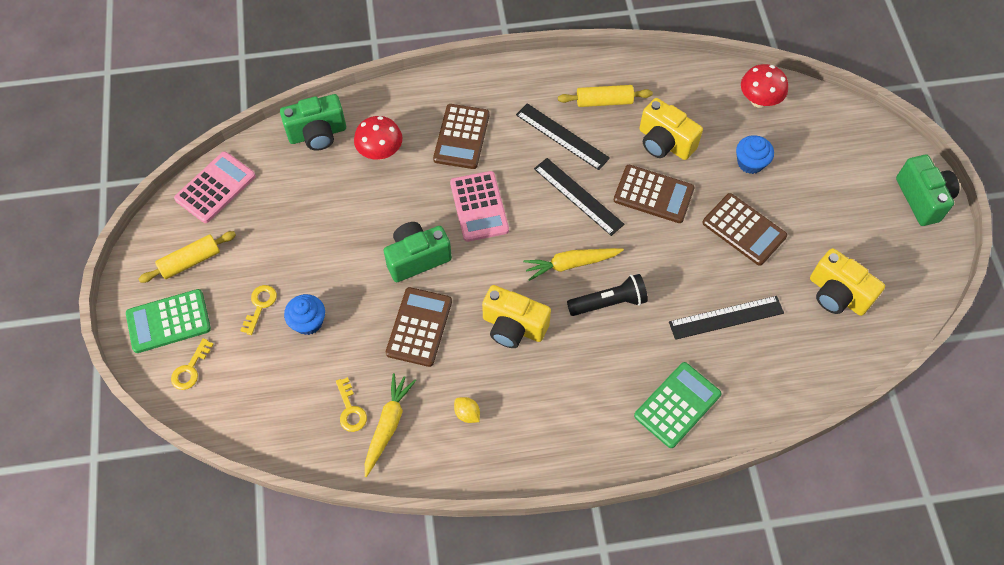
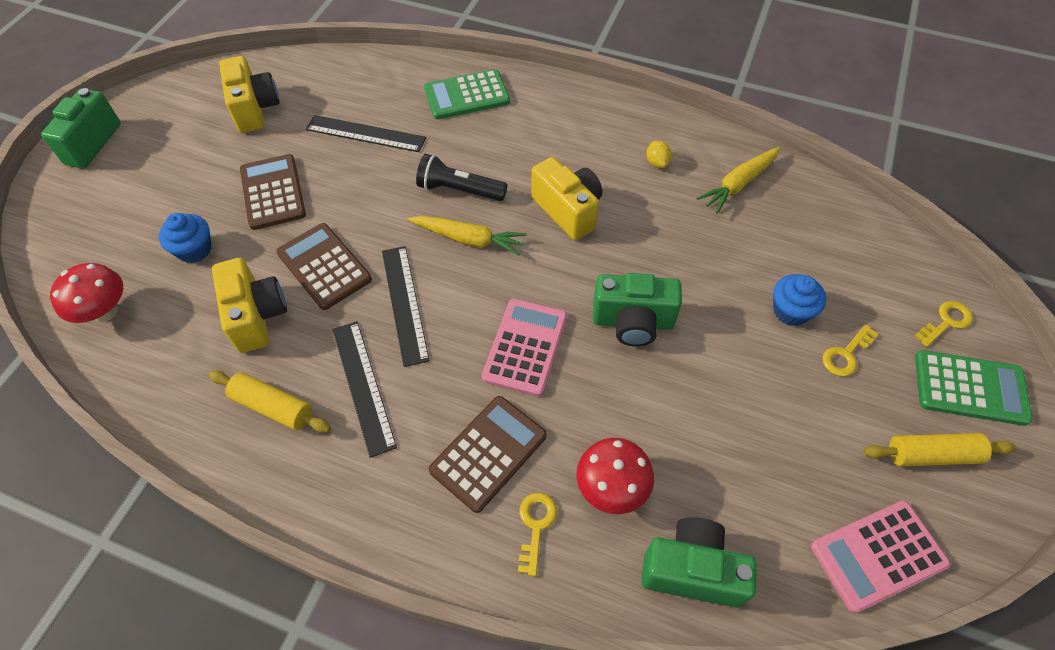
camera: 150 degrees left, 5 degrees down
yellow key [336,377,367,432] -> yellow key moved to [518,493,557,576]
brown calculator [386,287,452,367] -> none

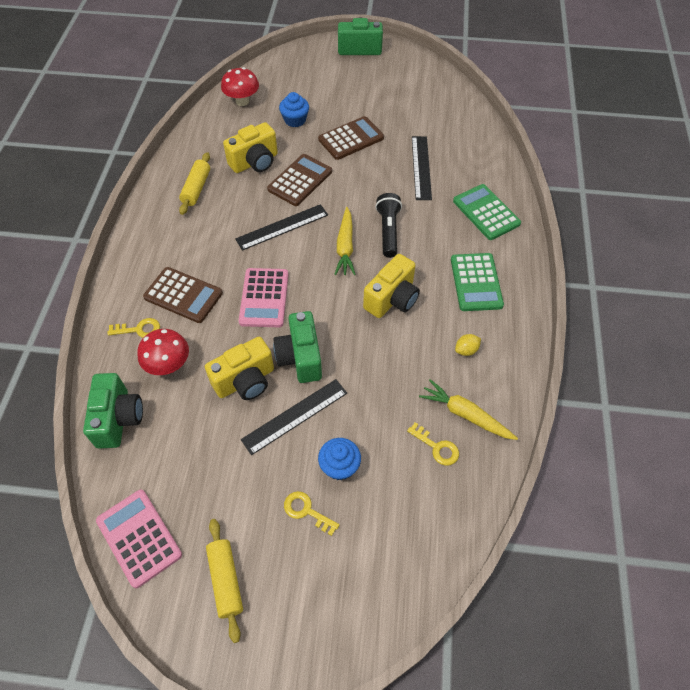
camera: 75 degrees right, 0 degrees up
yellow camera [219,56,280,133] -> yellow camera moved to [205,337,274,400]
black ruler [333,321,397,458] -> black ruler moved to [241,379,347,455]
pink calculator [482,298,567,397] -> pink calculator turned 90 degrees clockwise [239,268,288,327]
yellow key [915,301,973,347] -> yellow key moved to [407,422,459,466]
green calculator [915,350,1033,426] -> green calculator moved to [451,253,504,311]

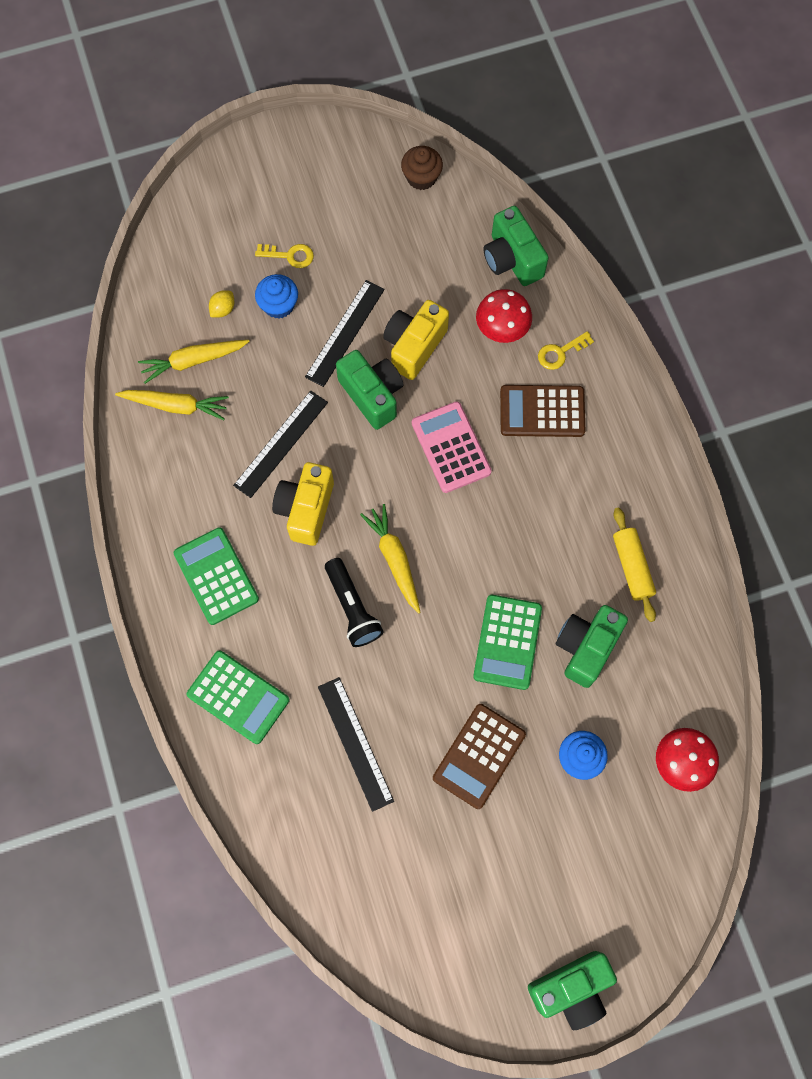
camera: 155 degrees right, 15 degrees up
pink calculator [96,490,182,588] -> brown cupcake [401,146,443,190]
yellow rolling pin [206,519,243,643] -> none
yellow camera [223,122,278,173] -> green camera [556,605,628,688]
black ruler [235,204,328,251] -> black ruler moved to [233,391,328,498]
brown calculator [267,154,332,206] -> green calculator [473,595,542,690]
yellow key [407,422,459,466] -> yellow carrot [138,340,250,384]
yellow lemon [455,334,481,356] -> yellow lemon moved to [209,290,234,317]

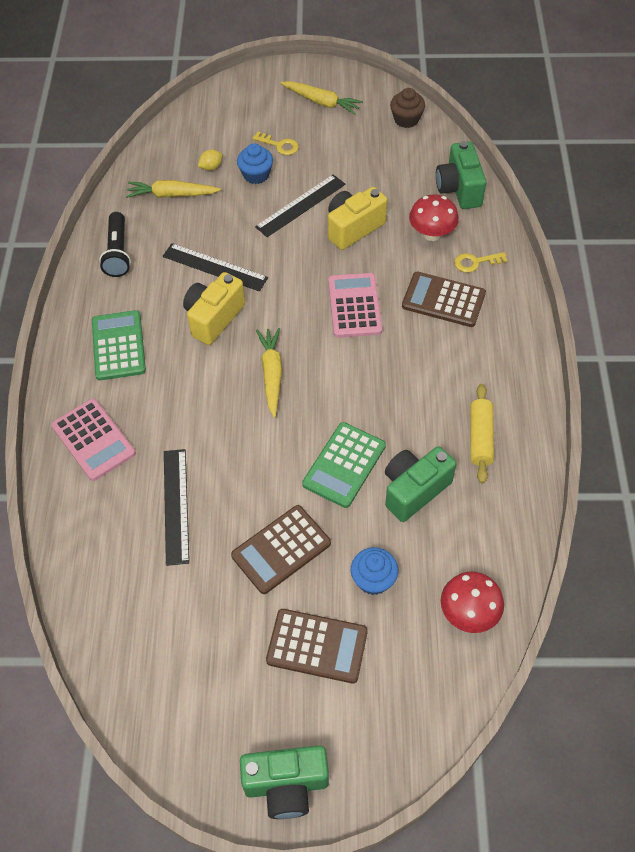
camera: 20 degrees right, 15 degrees down
yellow carrot [115,390,229,420] -> yellow carrot moved to [280,81,363,115]
green calculator [187,650,289,744] -> pink calculator [51,399,136,481]
black ruler [233,391,328,498] -> black ruler turned 60 degrees clockwise [163,243,268,291]
black flashlight [325,558,384,647] -> black flashlight moved to [99,212,131,277]
green camera [336,350,403,430] -> none
none -> brown calculator [266,609,368,683]

